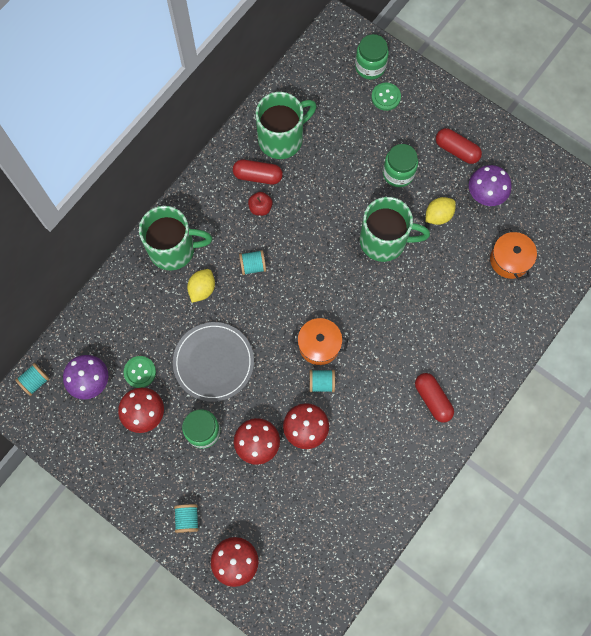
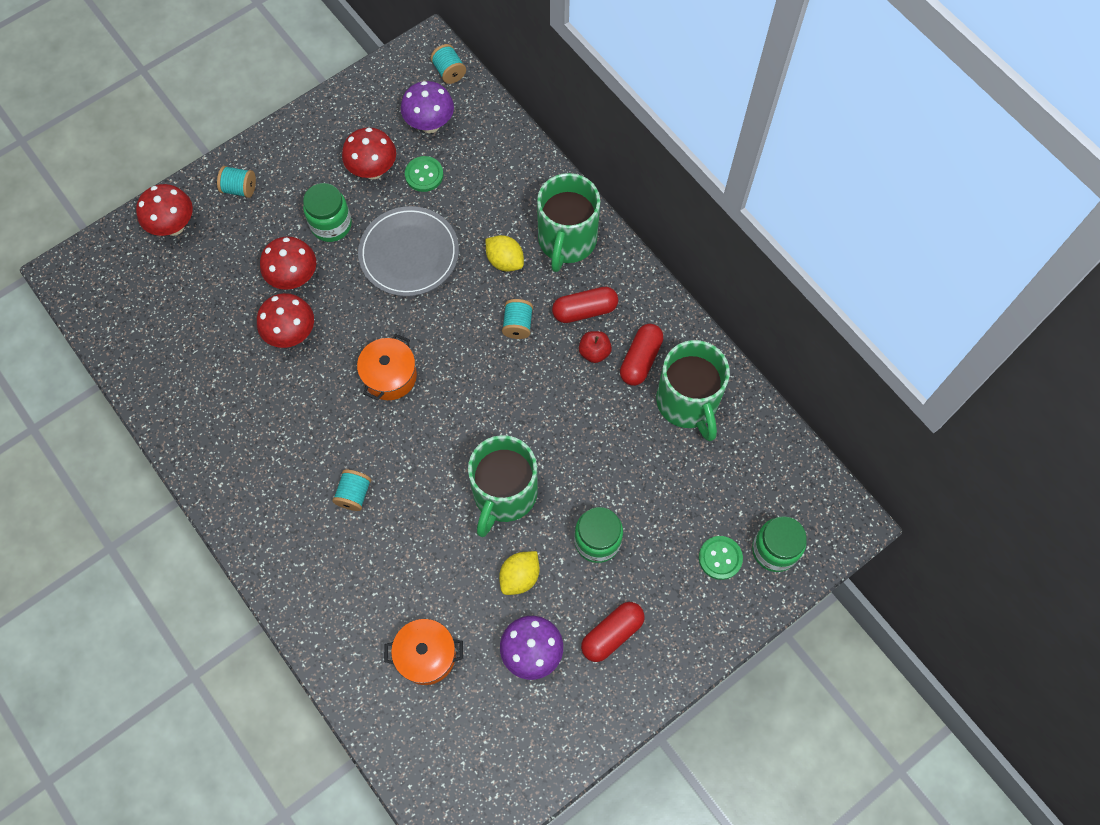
camera: 105 degrees right, 5 degrees down
turquoise spool [309,370,335,392] -> turquoise spool moved to [332,469,371,511]
red capsule [415,373,454,423] -> red capsule moved to [552,287,618,323]
yellow lemon [425,197,456,225] -> yellow lemon turned 60 degrees clockwise [499,551,540,595]

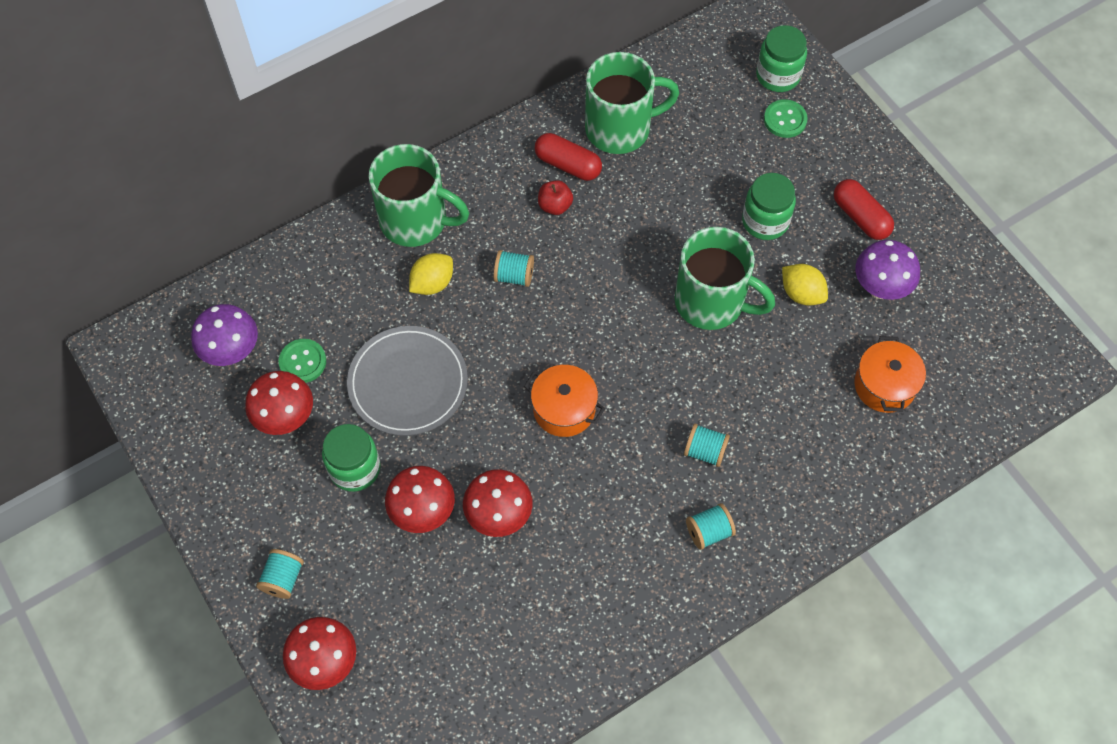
camera: 85 degrees left, 5 degrees down
turquoise spool [431,44,466,84] -> turquoise spool moved to [686,503,736,550]
red capsule [552,287,618,323] -> none

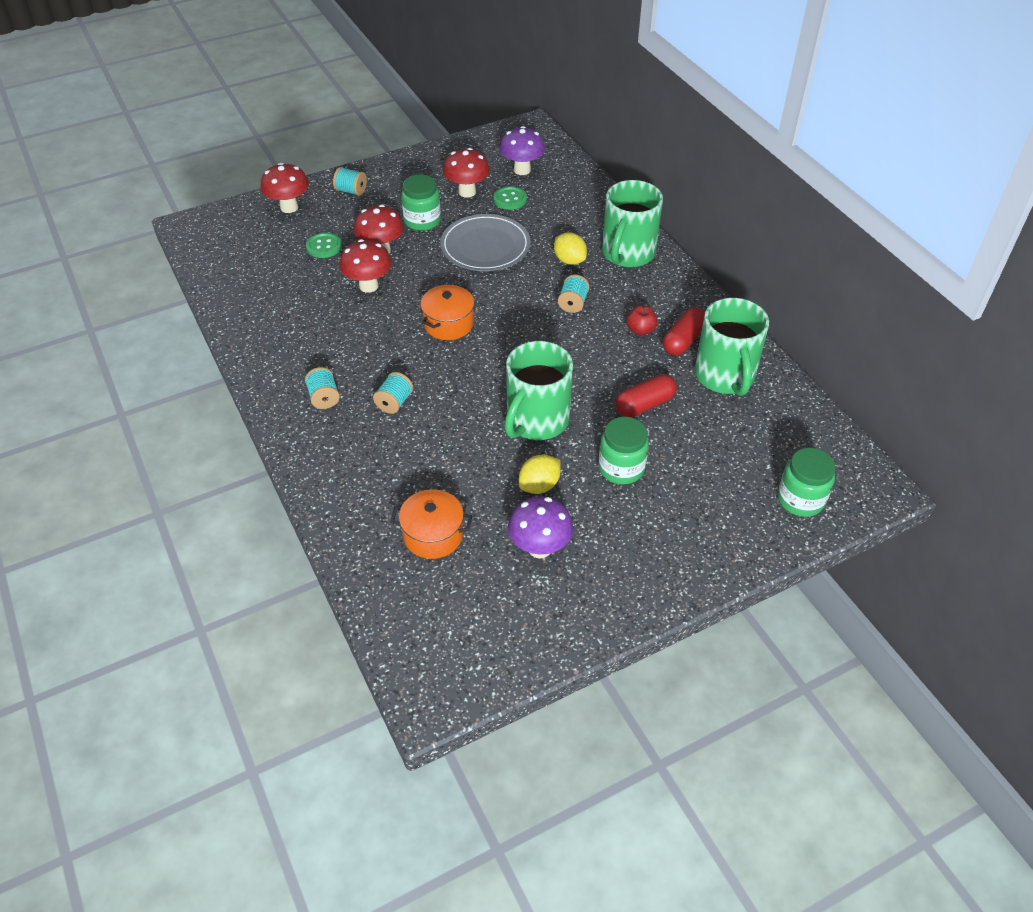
camera: 95 degrees right, 15 degrees down
green button [764,99,808,138] -> green button moved to [306,232,342,258]
red capsule [834,179,894,240] -> red capsule moved to [615,374,677,417]

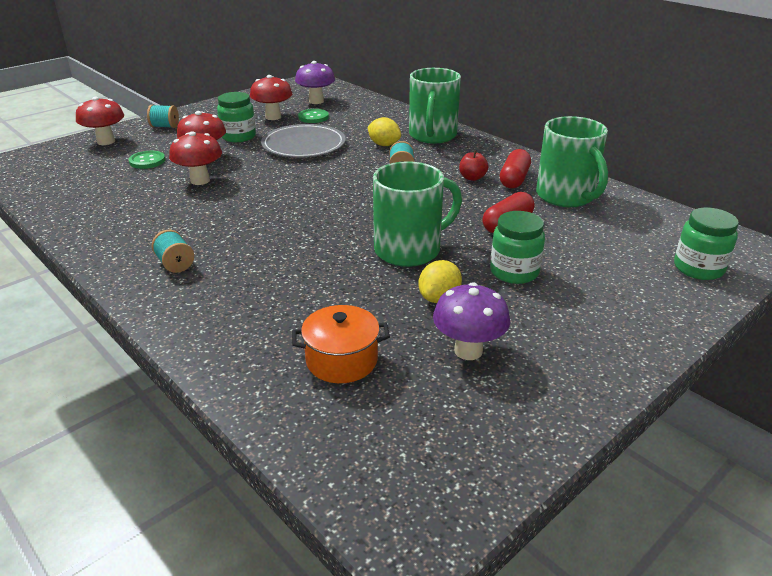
camera: 15 degrees left, 15 degrees down
turquoise spool [373,372,413,414] -> none
orange pot [420,285,474,340] -> none
green mug [505,341,573,440] -> green mug turned 135 degrees counterclockwise [373,161,462,267]

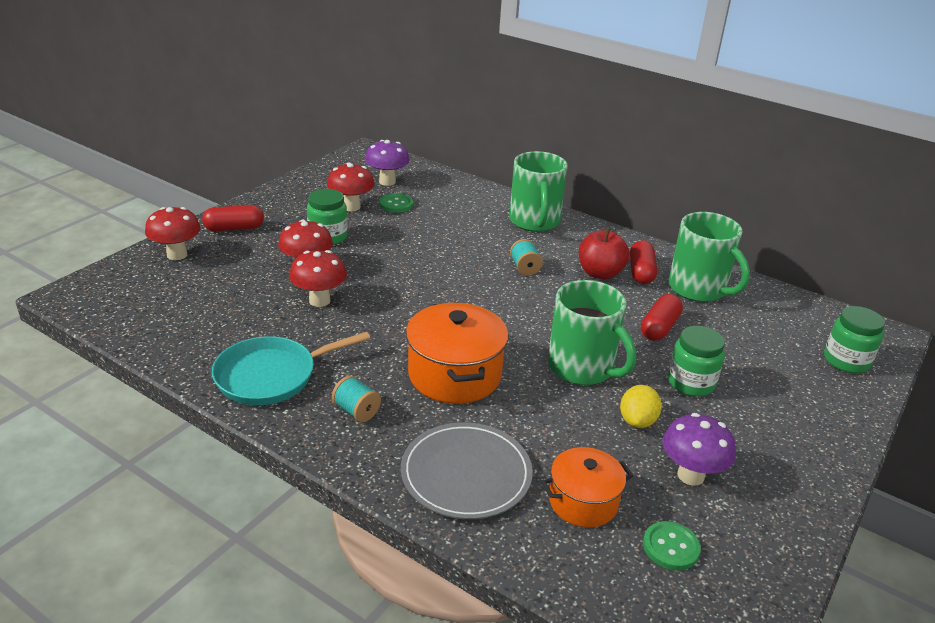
camera: 15 degrees left, 0 degrees up
green button [129,151,165,169] -> green button moved to [643,521,701,570]
turquoise spool [147,105,179,128] -> red capsule [202,205,264,231]
grey plate [261,124,346,158] -> grey plate moved to [401,422,533,519]
yellow lemon [367,117,401,146] -> none
green mug [373,161,462,267] -> green mug turned 90 degrees clockwise [548,280,636,385]
red apple [459,150,488,181] -> red apple [579,228,630,280], size x1.69
none -> turquoise pan [212,332,370,405]
none -> orange pot [406,302,508,404]

